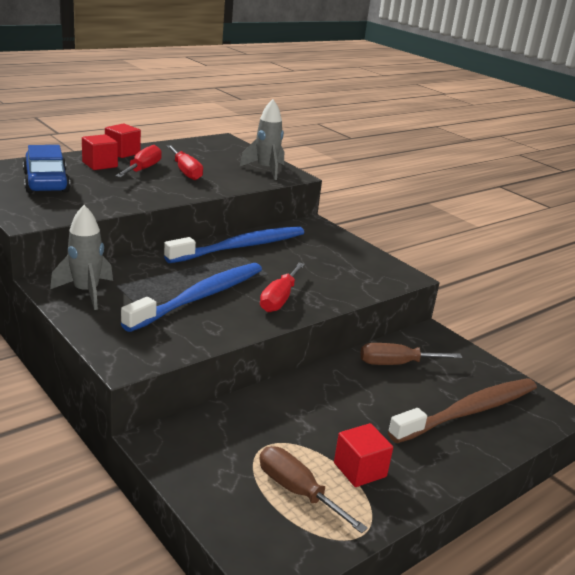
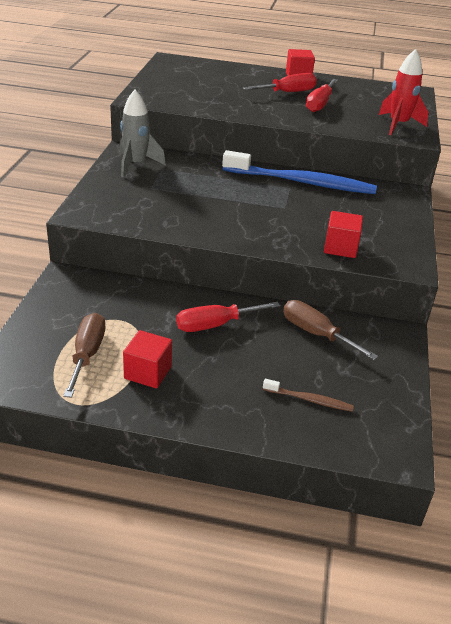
camera: 50 degrees right, 10 degrees up
blue car [23,145,70,193] -> none
red cube [82,134,118,170] -> red cube moved to [324,211,363,258]
blue toothbrush [121,263,262,332] -> none
grey rocket [240,99,284,180] -> red rocket [379,49,428,135]
red screwdriver [260,263,305,312] -> red screwdriver moved to [176,302,280,332]
brown toothbrush [388,378,537,443] -> brown toothbrush [263,379,354,412], size x0.44

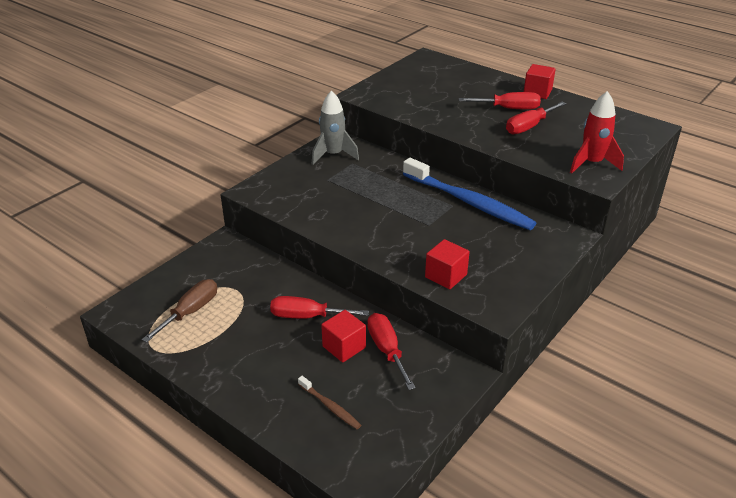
camera: 30 degrees right, 0 degrees up
red cube [123,330,172,388] -> red cube moved to [321,310,366,362]
brown screwdriver [283,300,378,360] -> red screwdriver [367,313,416,390]

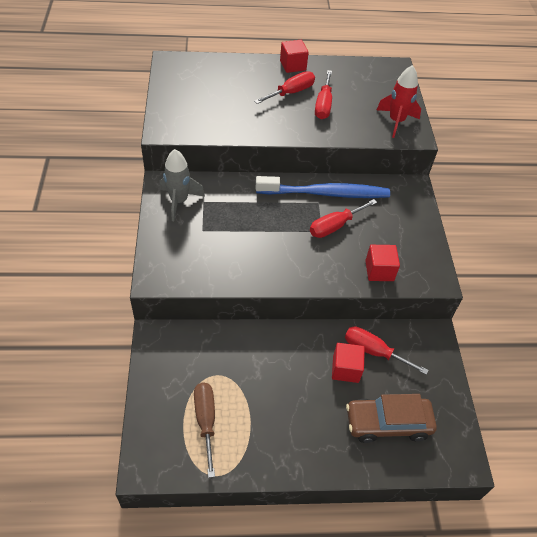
camera: 45 degrees left, 15 degrees up
red screwdriver [270,296,369,319] -> red screwdriver moved to [310,199,377,238]
brown toothbrush [298,376,361,429] -> brown car [346,394,437,443]

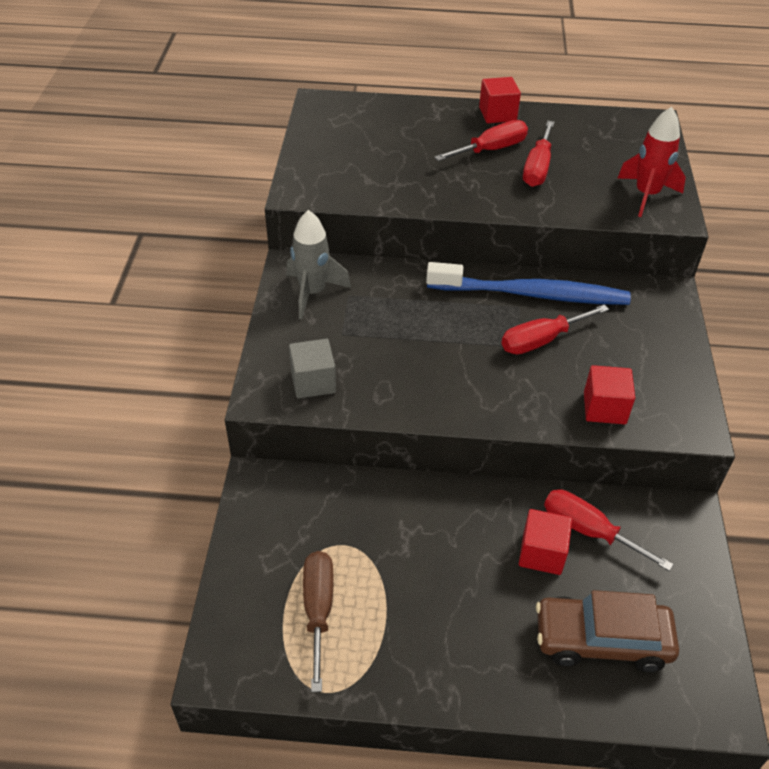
camera: 10 degrees right, 5 degrees down
none -> grey cube [289,339,336,398]

